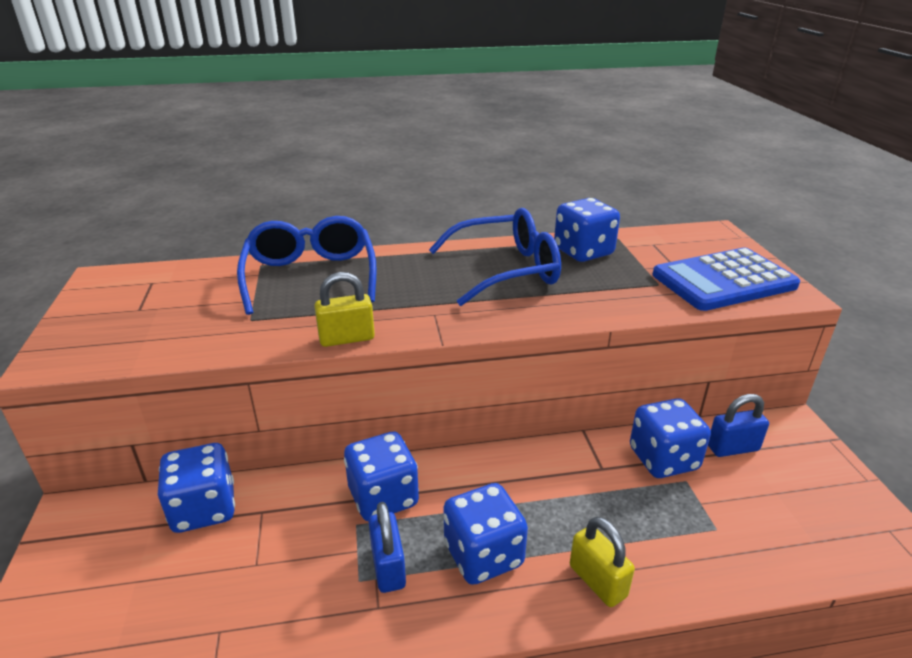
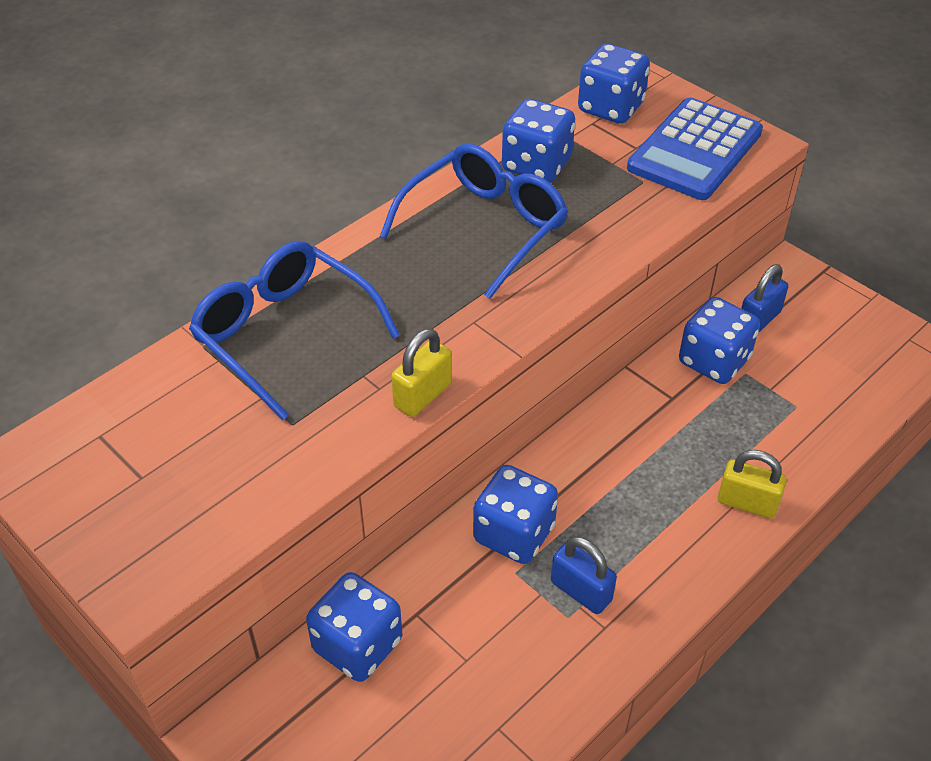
camera: 35 degrees left, 15 degrees up
blue dice [443,483,528,585] -> blue dice moved to [578,43,650,124]

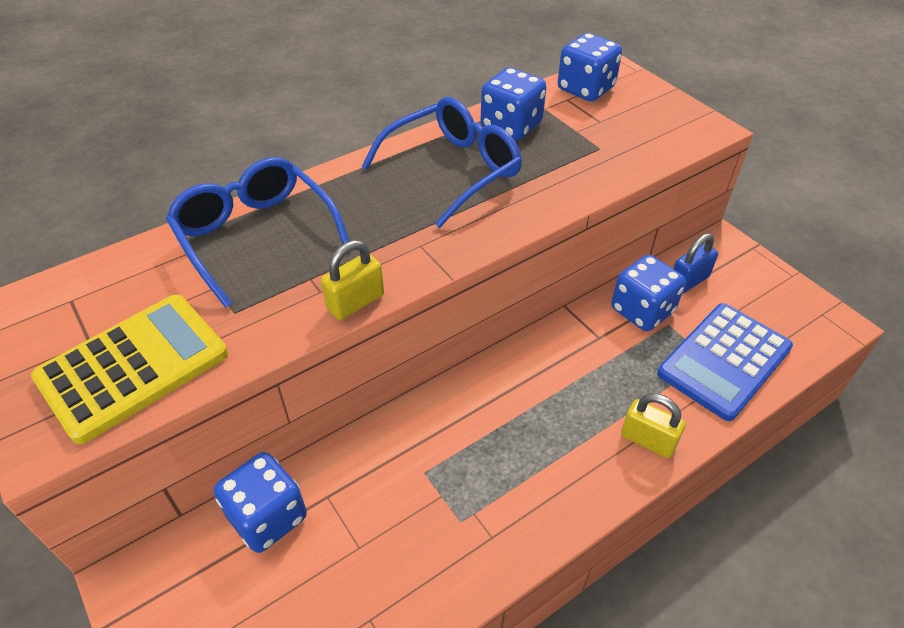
camera: 10 degrees right, 0 degrees up
blue dice [473,465,558,564] -> none
blue padlock [551,536,617,614] -> none
blue calculator [627,97,763,200] -> blue calculator moved to [657,303,793,421]
none -> yellow calculator [31,294,228,444]

